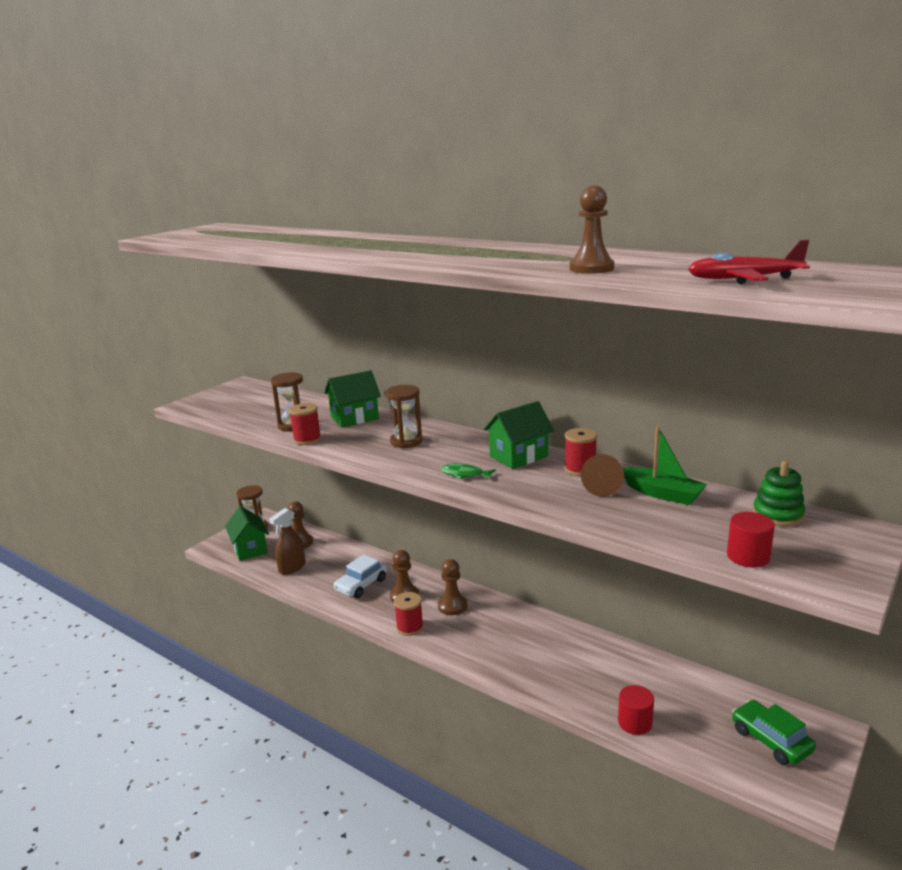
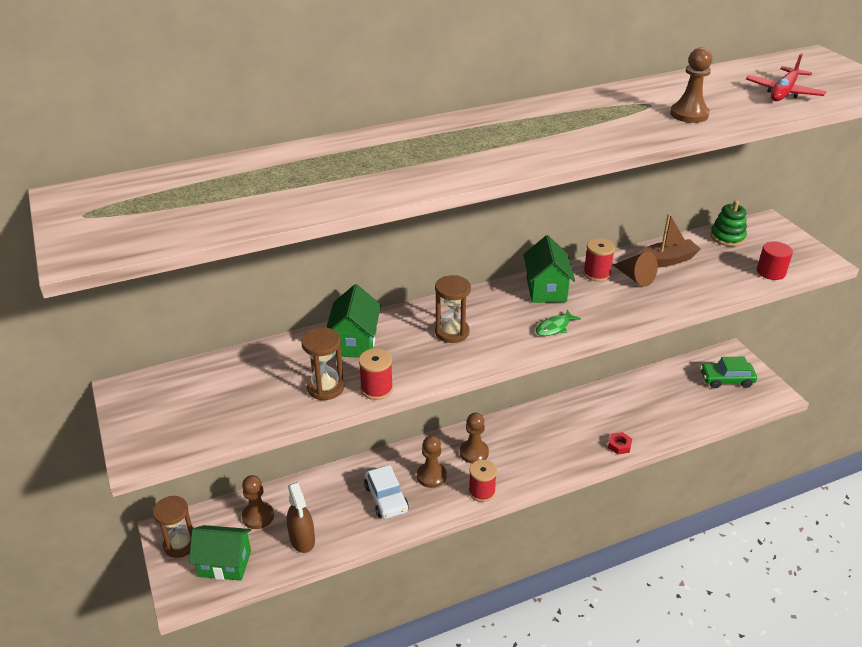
camera: 60 degrees left, 15 degrees up
red cylinder [618,685,654,735] -> none
green boat [623,426,707,505] -> brown boat [637,213,701,267]
none -> red nut [608,432,632,455]

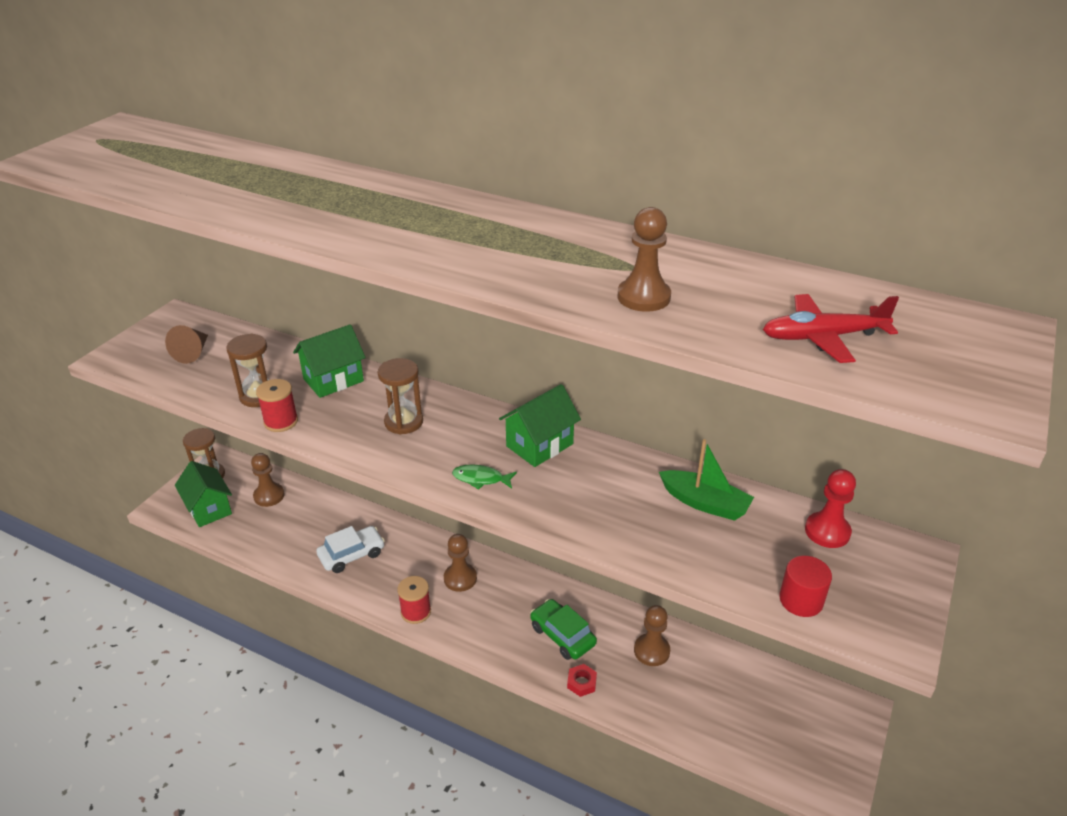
camera: 50 degrees right, 0 degrees up
brown spray bottle [287,482,315,553] -> none
white car [364,465,409,519] -> white car turned 150 degrees counterclockwise [316,526,385,573]
brown pawn [417,436,447,488] -> brown pawn moved to [634,605,670,666]
red spool [583,238,615,282] -> none
brown cone [613,251,658,287] -> brown cone moved to [165,325,208,364]
brown boat [637,213,701,267] -> green boat [659,439,754,521]
green car [700,357,757,388] -> green car moved to [530,599,597,660]
green stacking toy [710,200,747,246] -> red pawn [805,469,856,548]

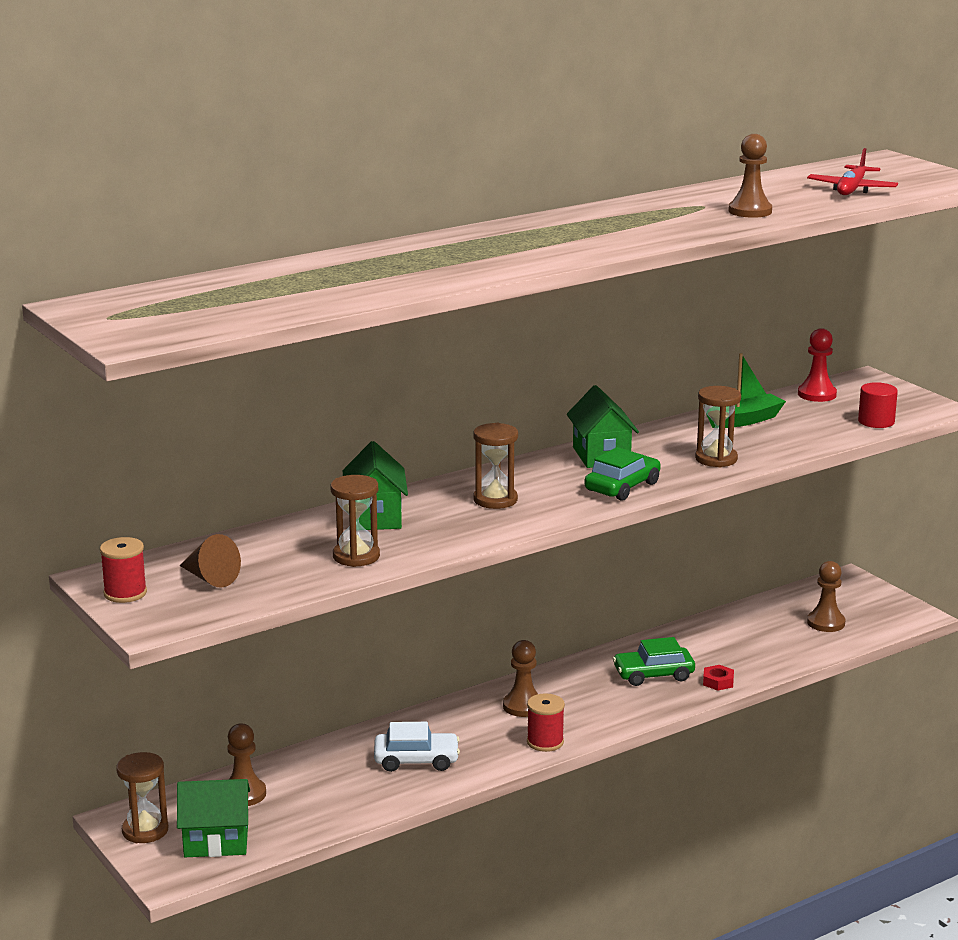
camera: 60 degrees left, 15 degrees down
red spool [256,379,298,432] -> red spool moved to [100,537,147,603]
white car [316,526,385,573] -> white car turned 90 degrees clockwise [374,722,460,772]
green fish [452,464,517,489] -> green car [584,447,661,501]
brown pawn [634,605,670,666] -> brown pawn moved to [807,561,845,632]
none -> brown hourglass [695,386,741,467]

